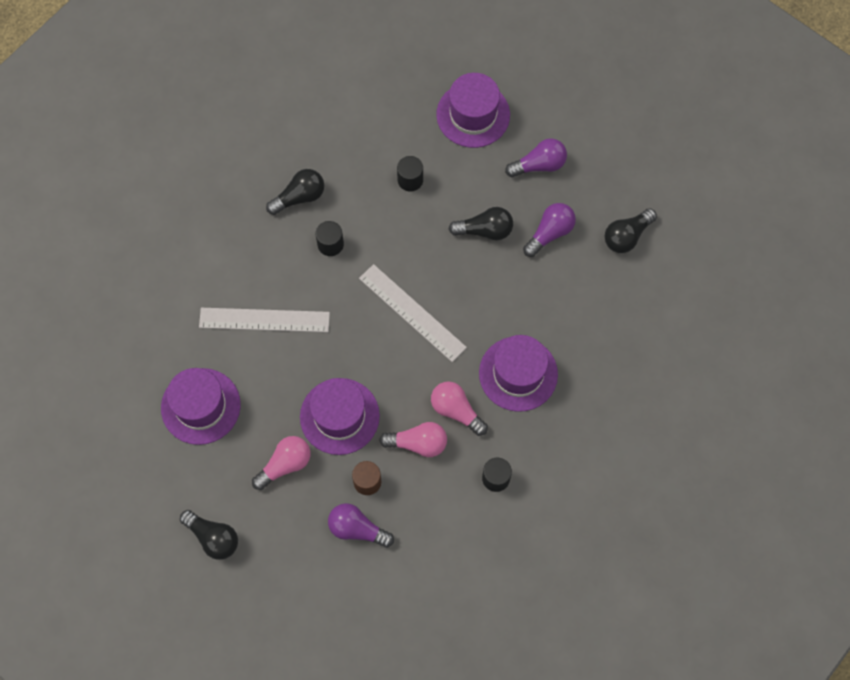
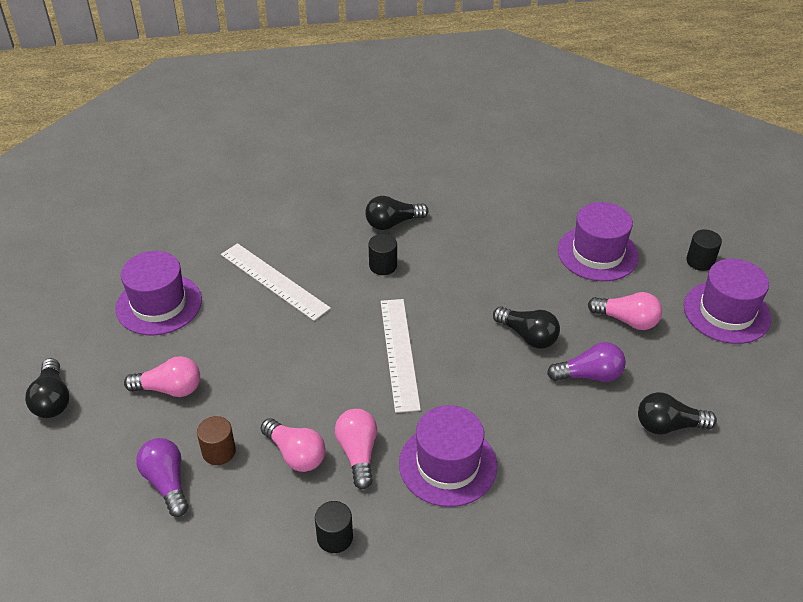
camera: 40 degrees right, 25 degrees down
black light bulb [266,169,324,215] -> black light bulb turned 150 degrees clockwise [365,196,429,230]
purple hat [300,378,380,455] -> purple hat moved to [684,259,771,344]
black cylinder [397,156,423,191] -> black cylinder moved to [686,229,722,271]
purple light bulb [505,139,567,177] -> pink light bulb [588,292,662,330]

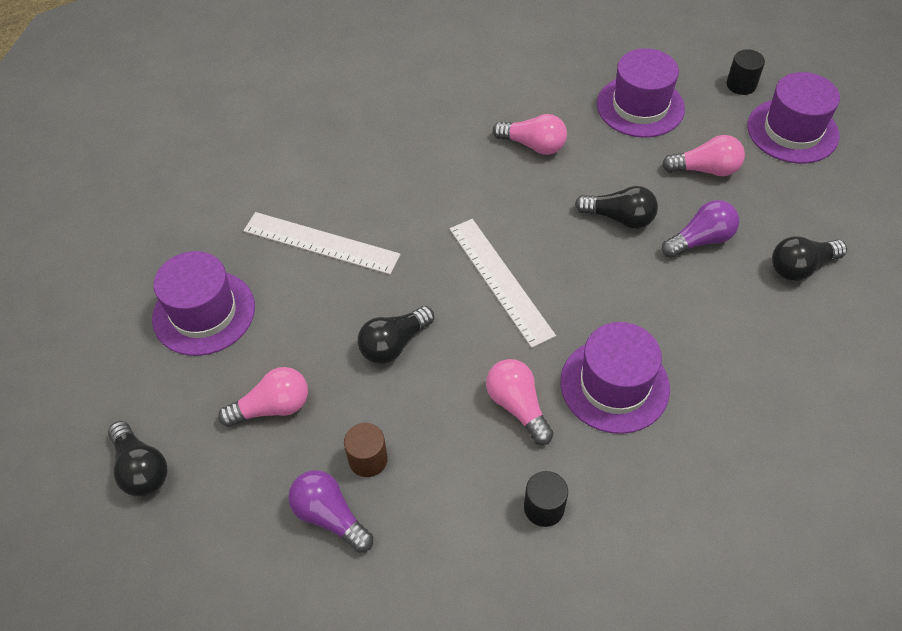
camera: 20 degrees left, 10 degrees up
pink light bulb [261,418,326,472] -> pink light bulb moved to [493,114,567,155]
black light bulb [365,196,429,230] -> black light bulb moved to [358,306,434,364]
black cylinder [369,234,397,275] -> none

